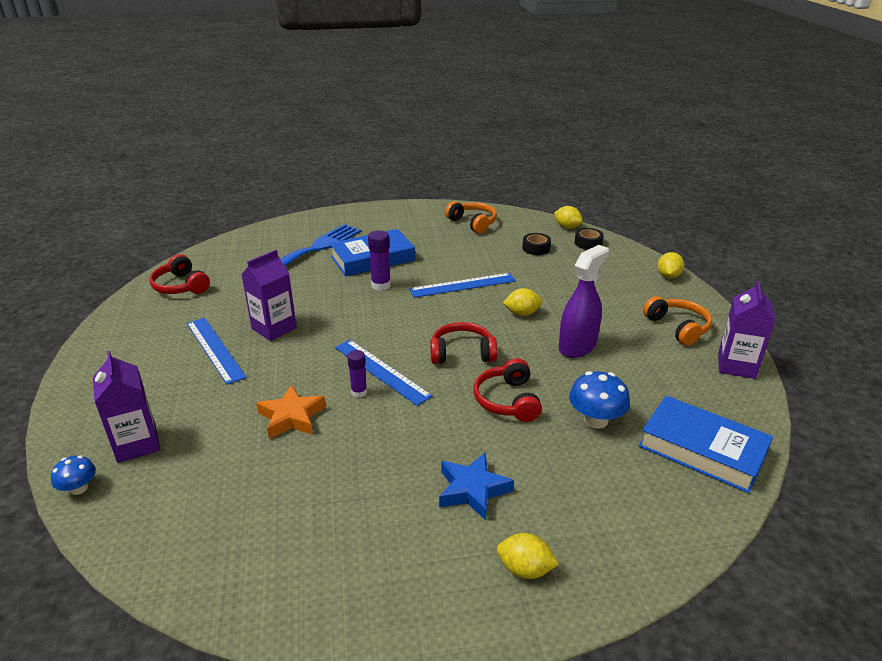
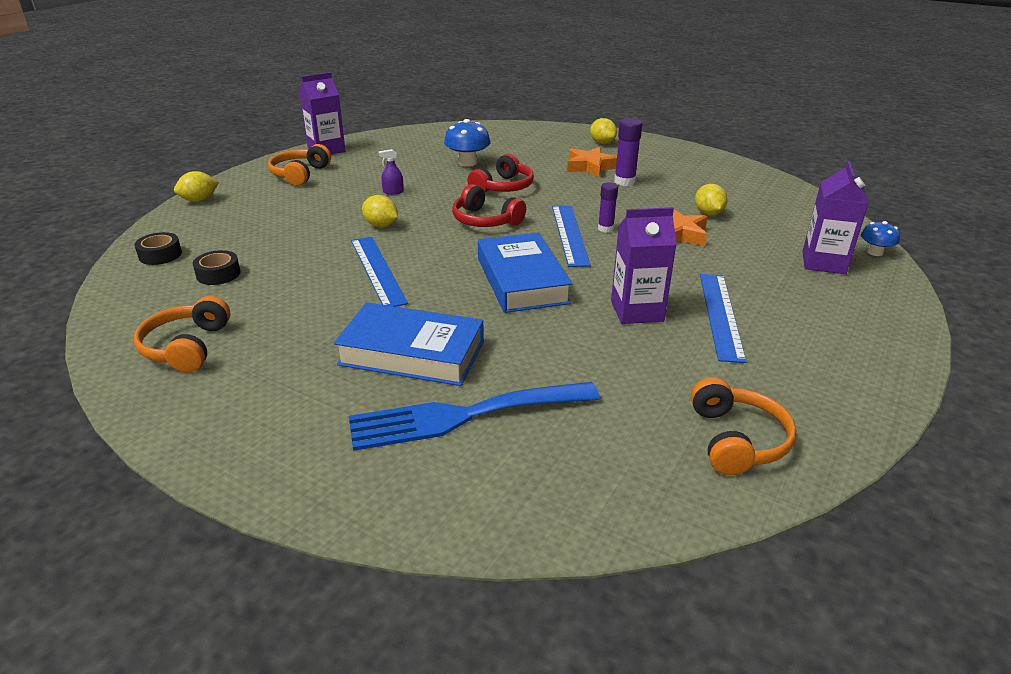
camera: 140 degrees left, 0 degrees up
red headphones [149,254,210,294] -> orange headphones [691,377,797,475]
purple glue stick [368,230,391,291] -> purple glue stick moved to [614,118,642,186]
blue ruler [409,273,516,298] -> blue ruler turned 45 degrees clockwise [351,237,408,307]
blue star [439,453,514,521] -> orange star [567,147,617,177]
yellow lemon [554,206,583,229] -> yellow lemon moved to [695,184,727,216]
purple spray bottle [559,245,609,358] -> purple spray bottle [379,149,404,195], size x0.42
blue book [639,396,773,493] -> blue book moved to [478,233,572,313]

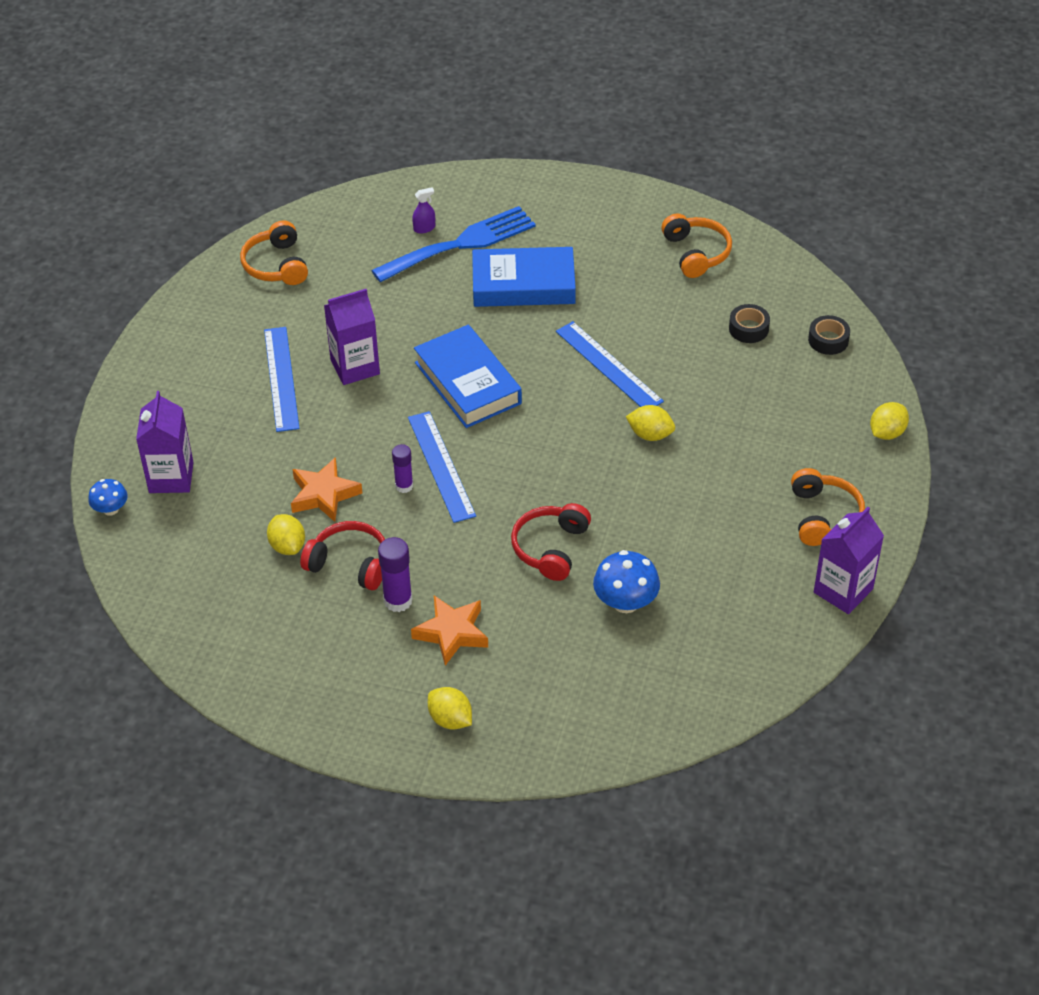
camera: 165 degrees right, 15 degrees up
purple spray bottle [379,149,404,195] -> purple spray bottle moved to [412,187,435,233]
red headphones [452,184,526,227] -> red headphones moved to [300,521,385,590]

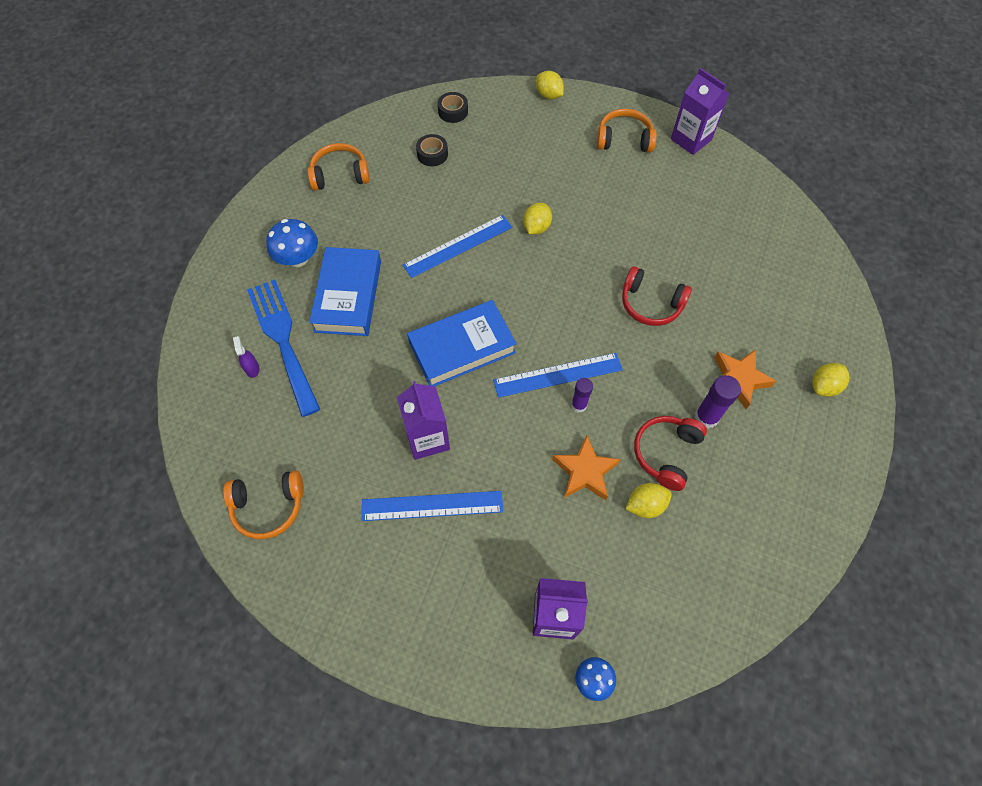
camera: 85 degrees left, 15 degrees up
blue mushroom [593,550,660,613] -> blue mushroom moved to [266,219,318,267]

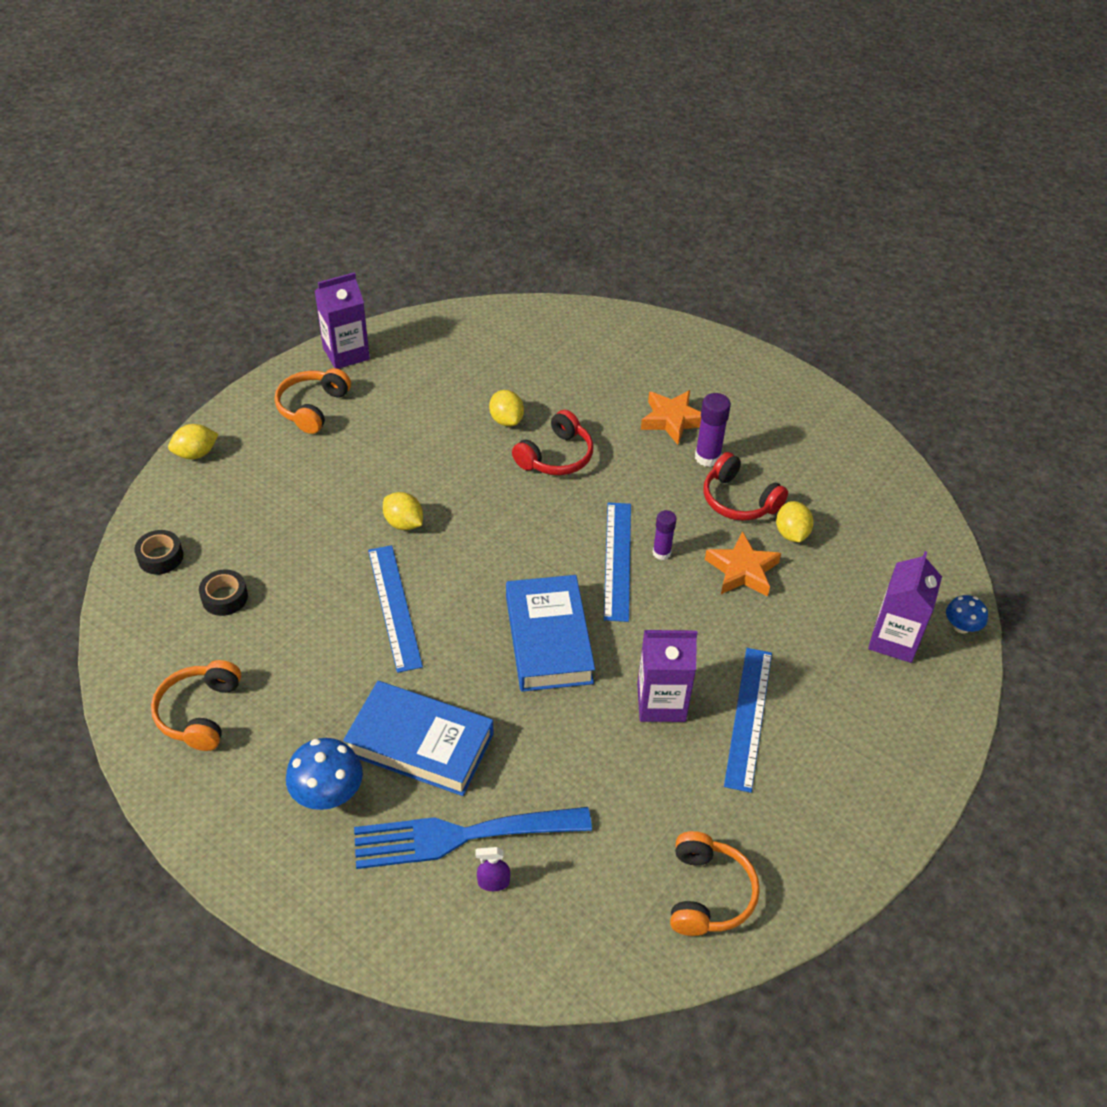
camera: 75 degrees left, 15 degrees down
yellow lemon [812,363,850,397] -> yellow lemon moved to [489,390,524,427]

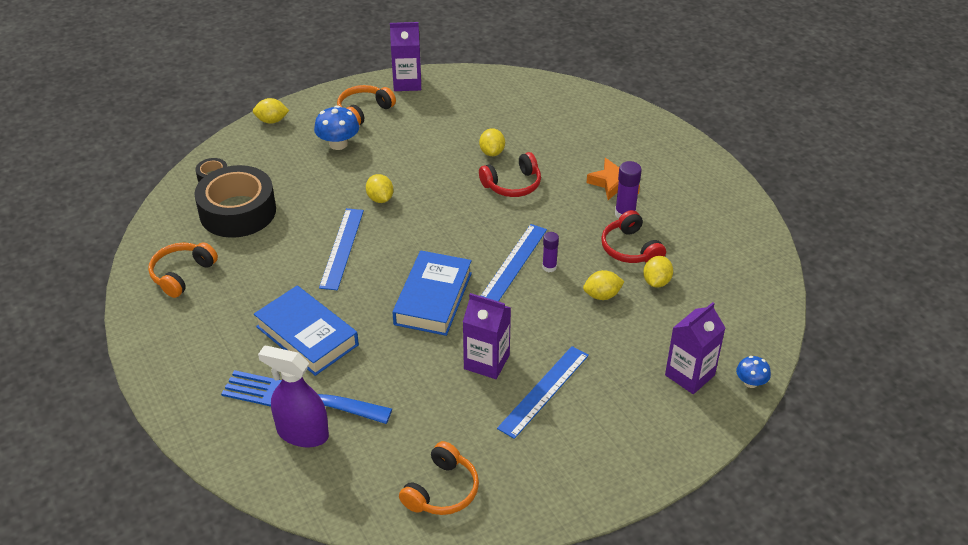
camera: 25 degrees right, 5 degrees down
black tape [199,569,248,616] -> black tape [194,165,276,238], size x2.35
blue mushroom [286,738,363,810] -> blue mushroom moved to [314,105,359,150]
purple spray bottle [476,847,510,891] -> purple spray bottle [258,345,329,447], size x2.37
orange star [705,531,781,597] -> yellow lemon [583,270,625,300]

